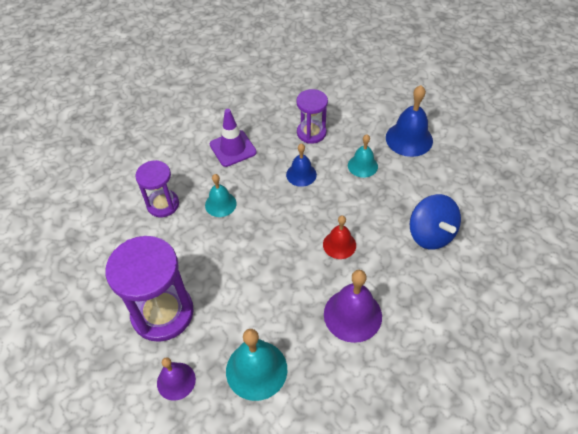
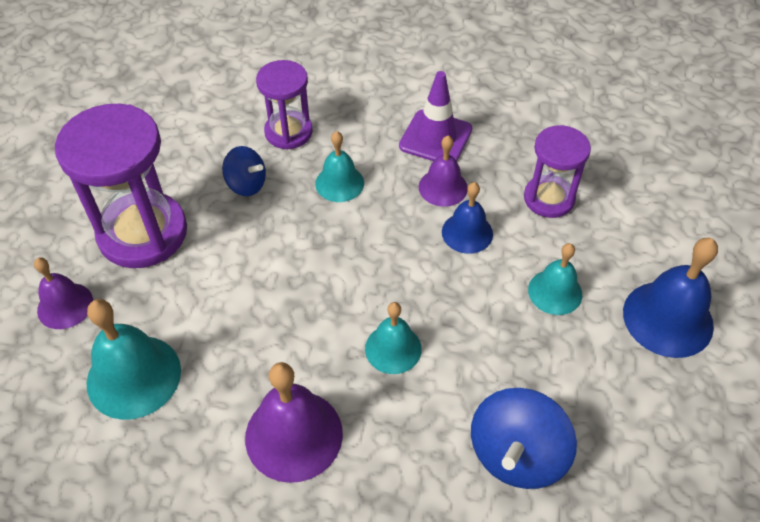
camera: 50 degrees right, 0 degrees up
red bell [323,216,356,259] -> turquoise bell [365,302,422,374]
none -> blue spinning top [222,146,266,196]
none -> purple bell [419,136,468,207]

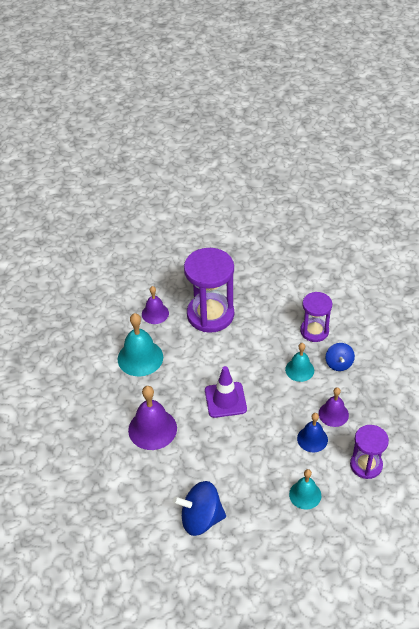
camera: 60 degrees right, 5 degrees down
blue spinning top [222,146,266,196] -> blue spinning top moved to [325,343,355,371]
turquoise bell [365,302,422,374] -> none
purple traffic cone [399,71,472,161] -> purple traffic cone moved to [205,366,247,418]
blue bell [623,238,718,358] -> none

